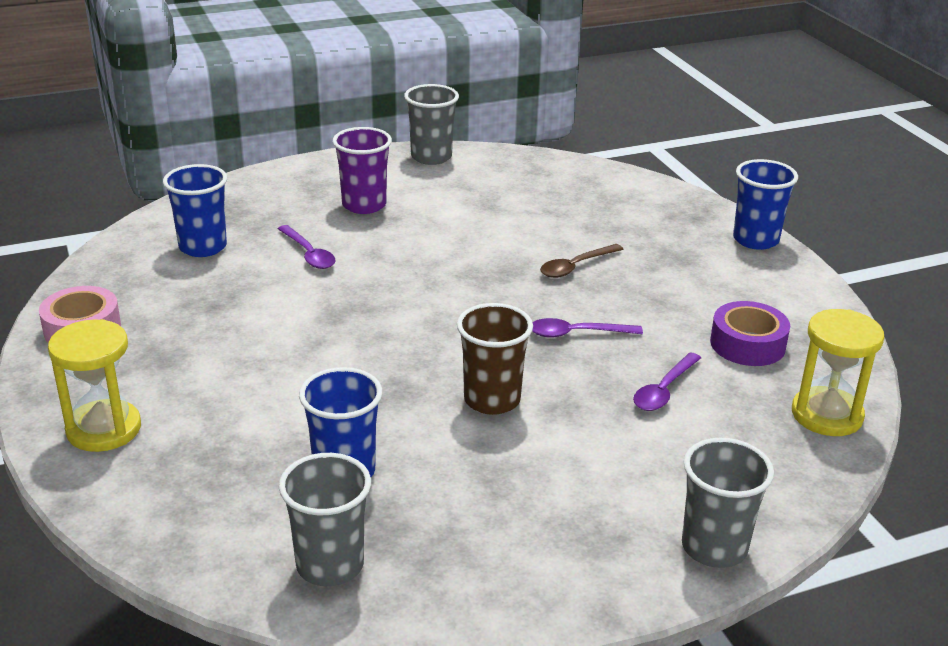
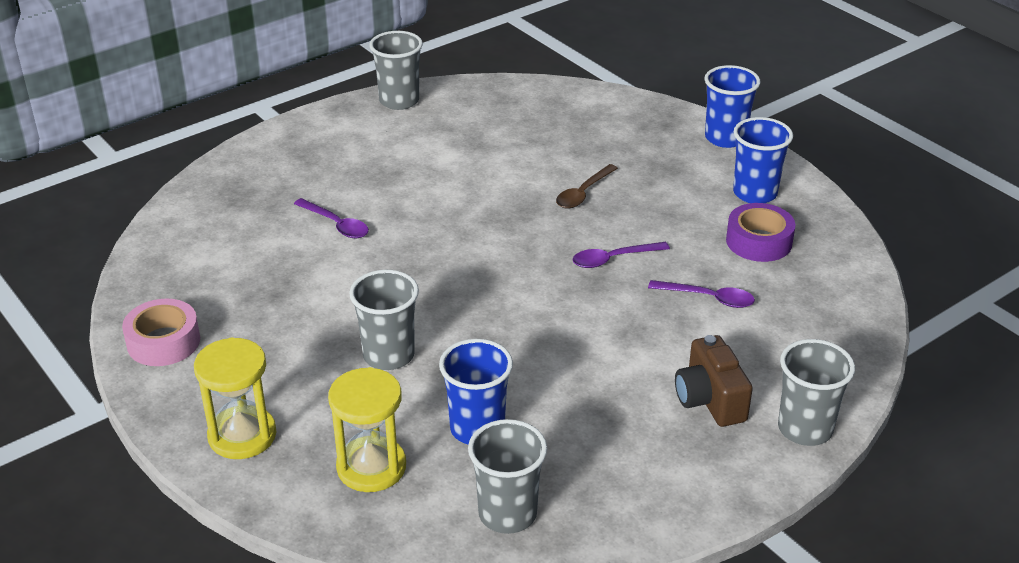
camera: 15 degrees left, 5 degrees up
blue cup [163,164,227,257] -> blue cup moved to [733,117,793,203]
purple cup [333,127,392,214] -> none
brown cup [457,303,533,415] -> none
purple spoon [633,352,701,411] -> purple spoon turned 90 degrees counterclockwise [648,280,755,308]
yellow hourglass [792,309,884,436] -> yellow hourglass moved to [328,367,406,492]
none -> grey cup [349,270,419,370]
none -> brown camera [675,335,753,427]

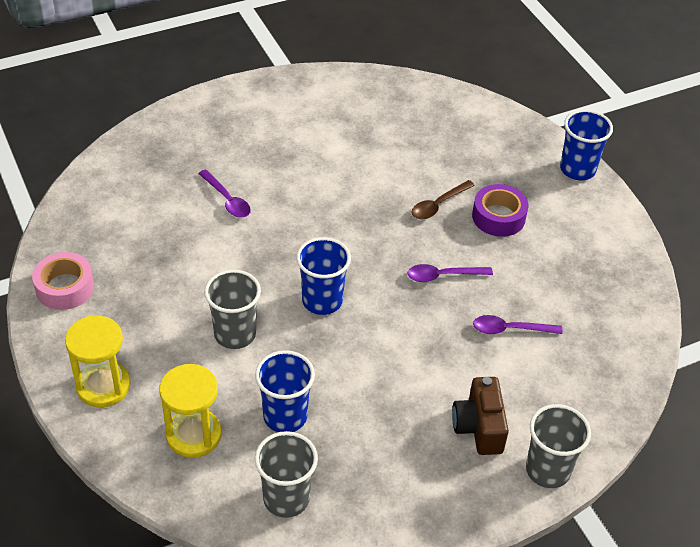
camera: 10 degrees right, 10 degrees up
grey cup [369,31,423,110] -> none
purple spoon [648,280,755,308] -> purple spoon turned 150 degrees clockwise [473,315,563,334]
purple tape [726,203,795,262] -> purple tape moved to [472,184,529,237]
blue cup [733,117,793,203] -> blue cup moved to [296,237,351,315]

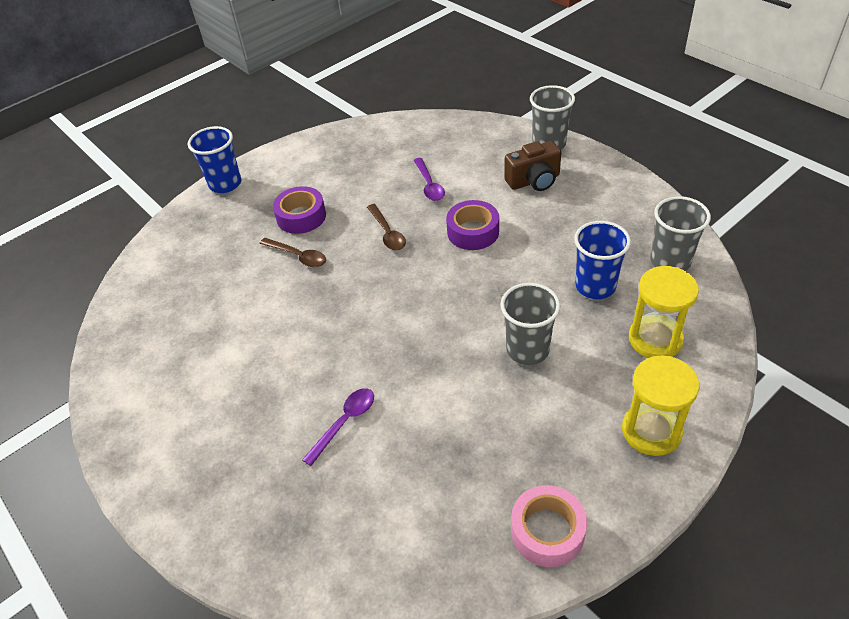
camera: 100 degrees left, 0 degrees up
blue cup [296,237,351,315] -> none
purple spoon [408,264,493,282] -> brown spoon [367,204,406,251]
none -> purple tape [446,200,499,250]

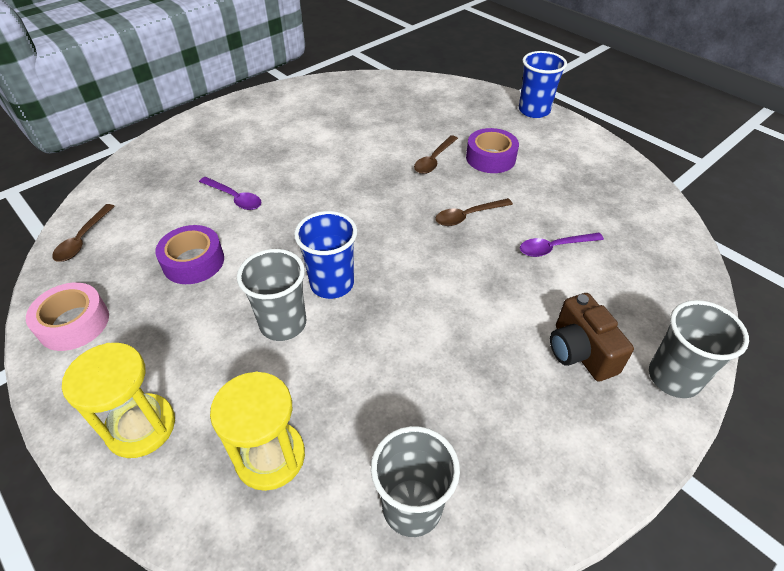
camera: 85 degrees right, 0 degrees up
purple tape [446,200,499,250] -> purple tape moved to [155,225,224,284]
blue cup [574,221,631,299] -> blue cup moved to [294,211,357,299]
none -> brown spoon [52,204,115,262]

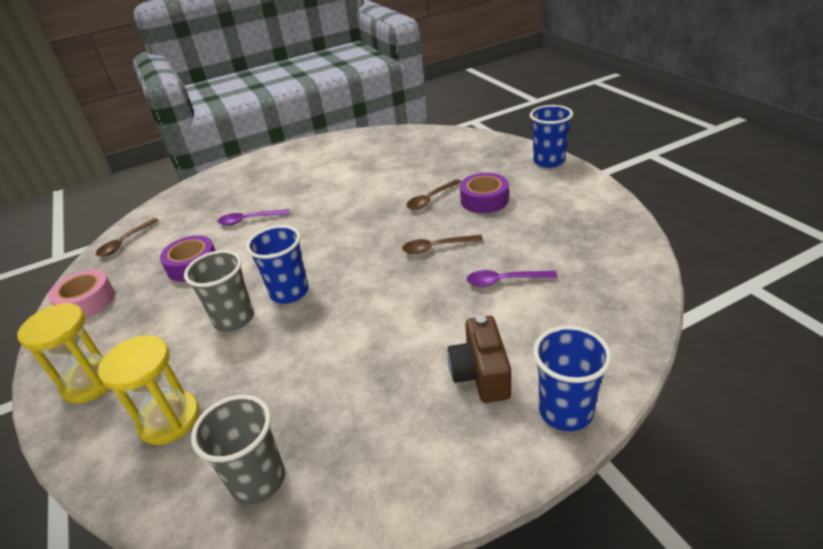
camera: 20 degrees right, 10 degrees down
purple spoon [199,177,262,210] -> purple spoon turned 120 degrees clockwise [218,209,289,225]
grey cup [649,300,749,398] -> blue cup [533,326,612,431]

